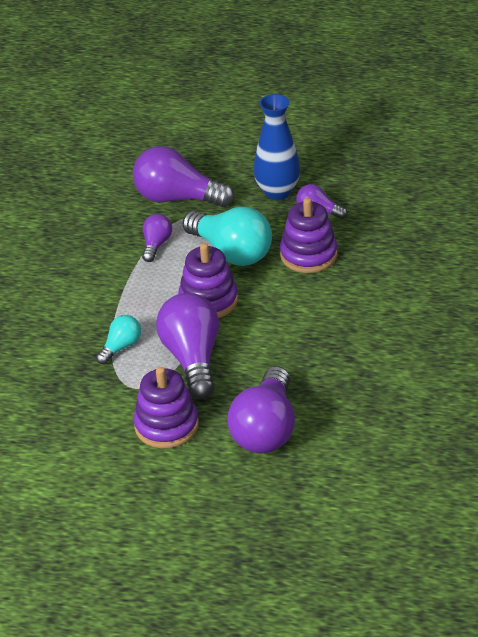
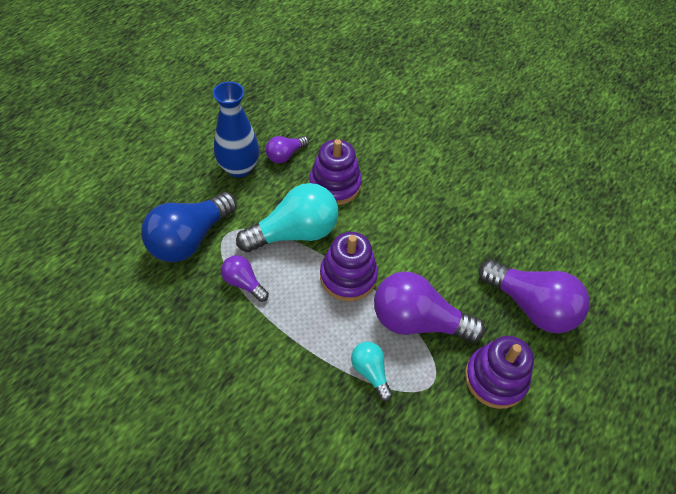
camera: 70 degrees left, 15 degrees up
purple light bulb [133,146,235,207] -> blue light bulb [141,192,237,262]

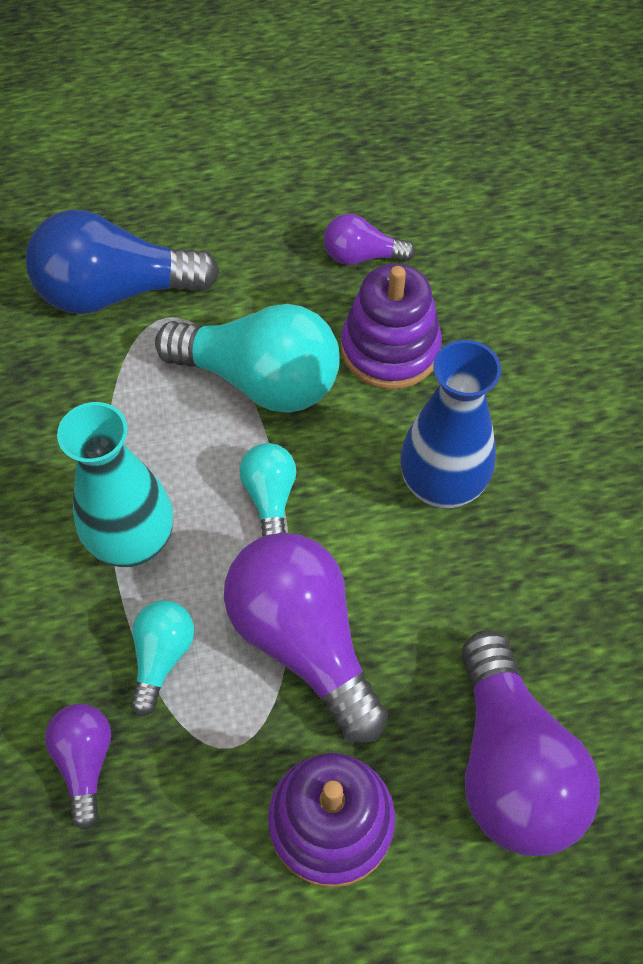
camera: 45 degrees right, 5 degrees up
blue vase [213,82,259,178] -> blue vase moved to [400,340,501,509]
purple light bulb [221,255,269,302] -> purple light bulb moved to [45,704,111,830]
purple stacking toy [320,232,378,301] -> turquoise light bulb [240,443,296,536]
none -> turquoise vase [57,402,173,567]

